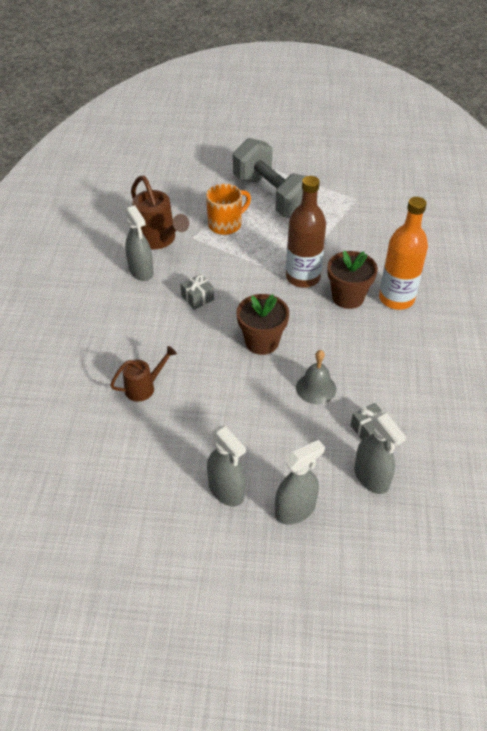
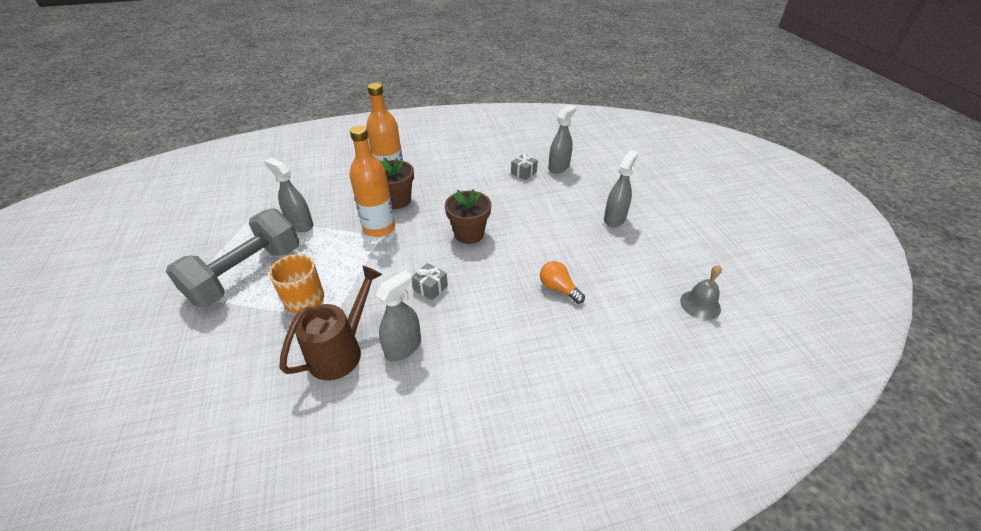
camera: 110 degrees left, 5 degrees down
brown watering can [110,346,177,402] -> orange light bulb [540,261,585,304]
grey spray bottle [275,440,325,524] -> grey spray bottle moved to [264,158,313,232]
brown bottle [286,176,326,288] -> orange bottle [349,126,395,237]
grey bell [296,350,336,404] -> grey bell moved to [680,265,722,320]

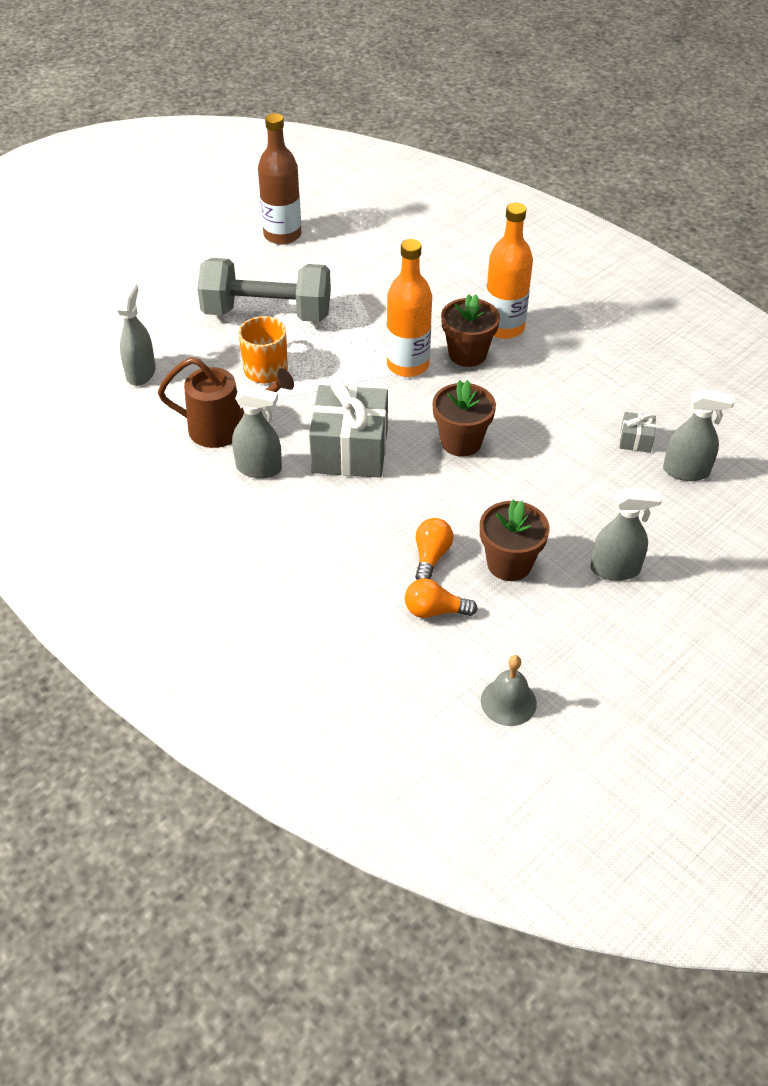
camera: 60 degrees right, 5 degrees up
grey spray bottle [264,158,313,232] -> grey spray bottle moved to [117,283,156,386]
grey gift [412,263,448,300] -> grey gift [309,380,388,478], size x2.29
none -> brown bottle [258,113,301,245]
none -> orange light bulb [405,578,478,618]
none -> brown flower pot [480,499,550,581]

